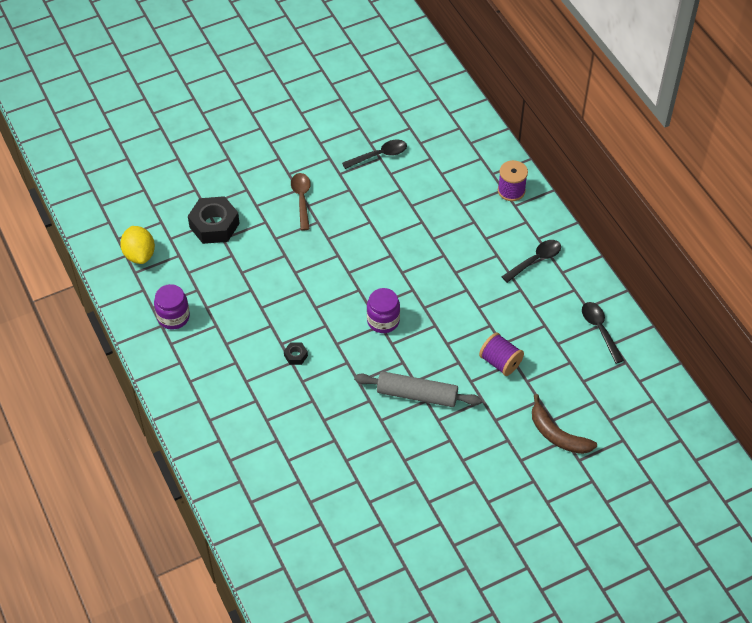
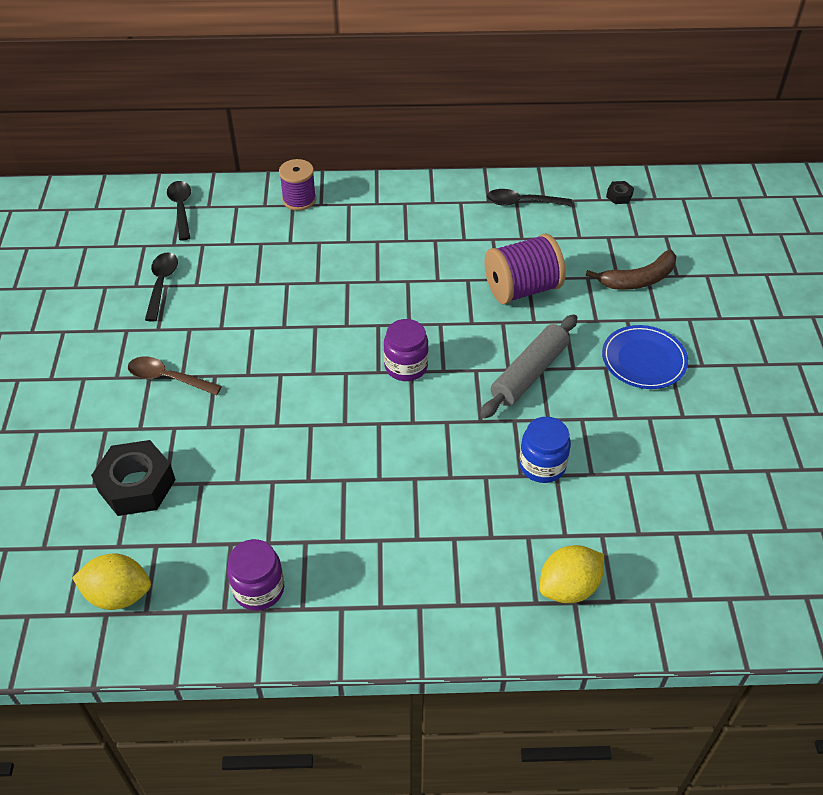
camera: 65 degrees left, 5 degrees down
black nut [284,342,308,365] -> black nut moved to [606,181,634,204]
purple spool [479,333,524,376] -> purple spool [484,233,566,304], size x1.51
black spoon [502,240,561,283] -> black spoon moved to [167,181,191,241]
none -> blue jar [519,417,571,483]
none -> yellow lemon [539,545,604,603]
none -> blue plate [602,325,688,389]

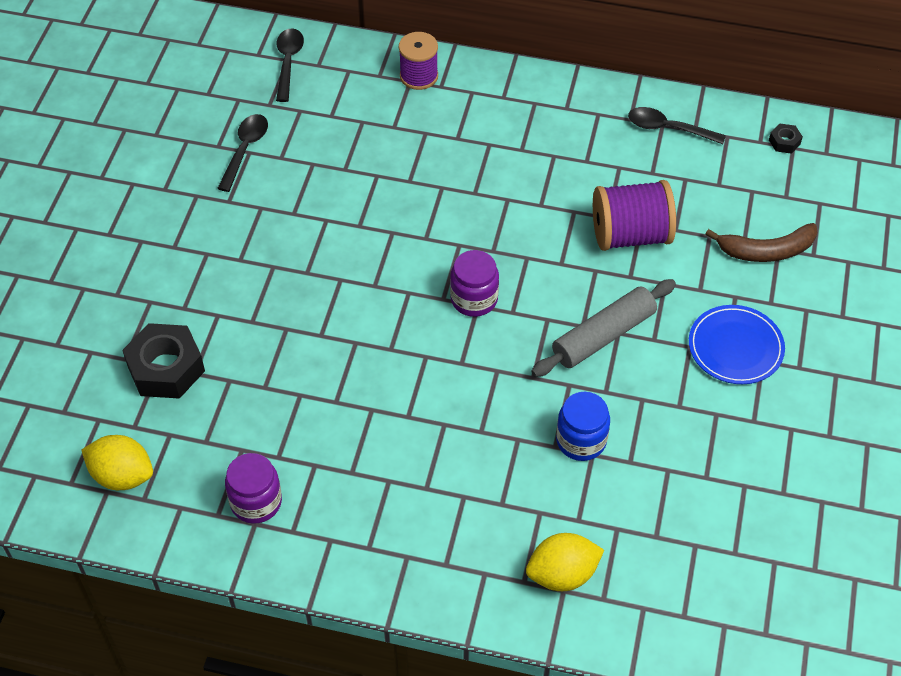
camera: 15 degrees right, 5 degrees up
brown spoon [128,356,222,395] -> none

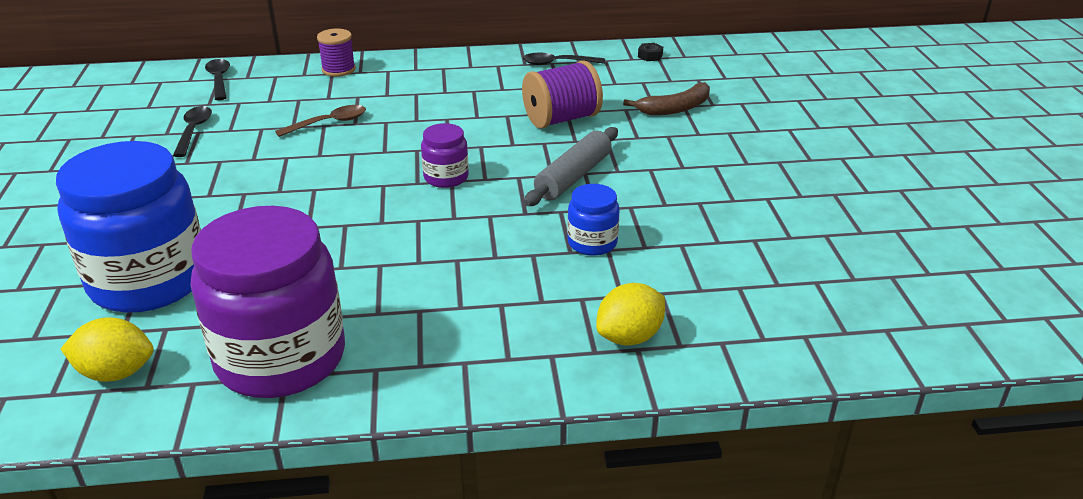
camera: 20 degrees left, 20 degrees down
black nut [122,323,205,399] -> blue jar [56,141,201,313]
purple jar [225,453,282,524] -> purple jar [191,206,345,398], size x2.20
blue plate [689,305,785,384] -> none
none -> brown spoon [275,105,366,137]

